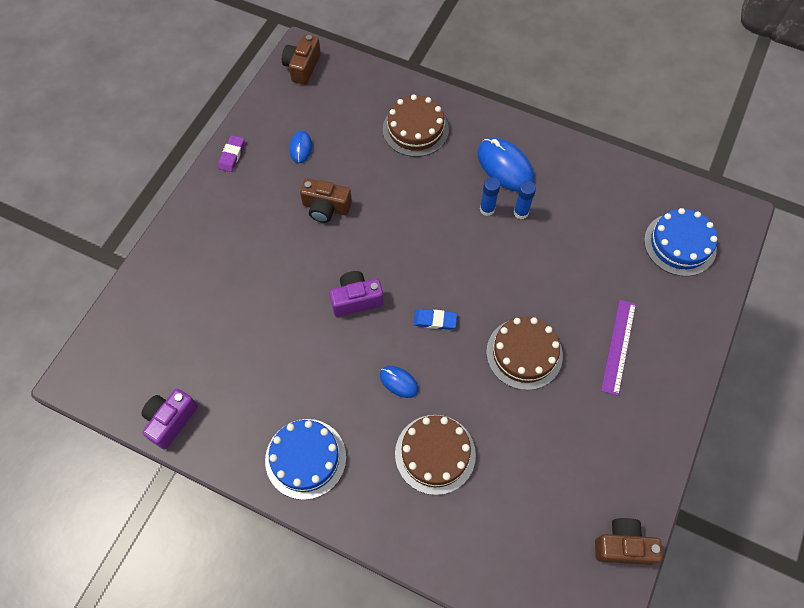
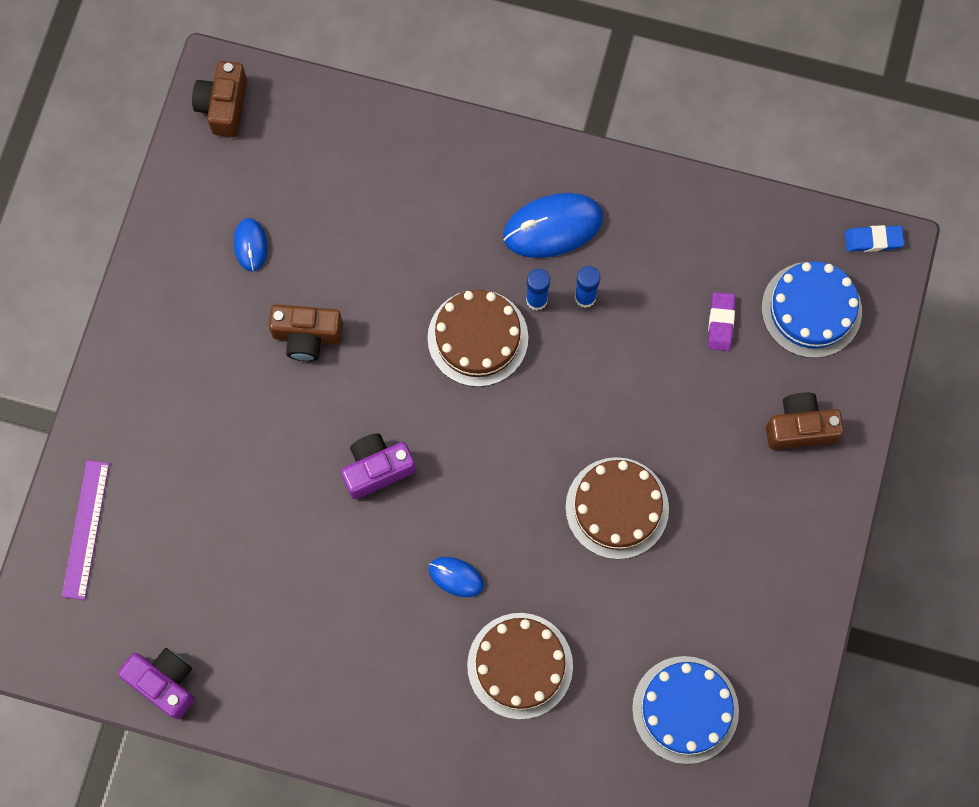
camera: 10 degrees left, 10 degrees up
purple camera [142,389,198,449] -> purple camera turned 105 degrees clockwise [118,648,195,719]
purple eraser [218,135,245,172] -> purple eraser moved to [708,292,735,351]
blue cake [265,419,346,500] -> blue cake moved to [632,656,739,764]
brown cake [383,94,449,157] -> brown cake moved to [427,290,528,387]
blue eraser [413,309,457,330] -> blue eraser moved to [845,225,904,252]
blue mouse [478,138,534,192] -> blue mouse turned 60 degrees counterclockwise [503,193,603,258]
brown camera [595,518,663,565] -> brown camera moved to [766,393,844,450]
purple ruler [601,300,636,396] -> purple ruler moved to [62,460,110,600]

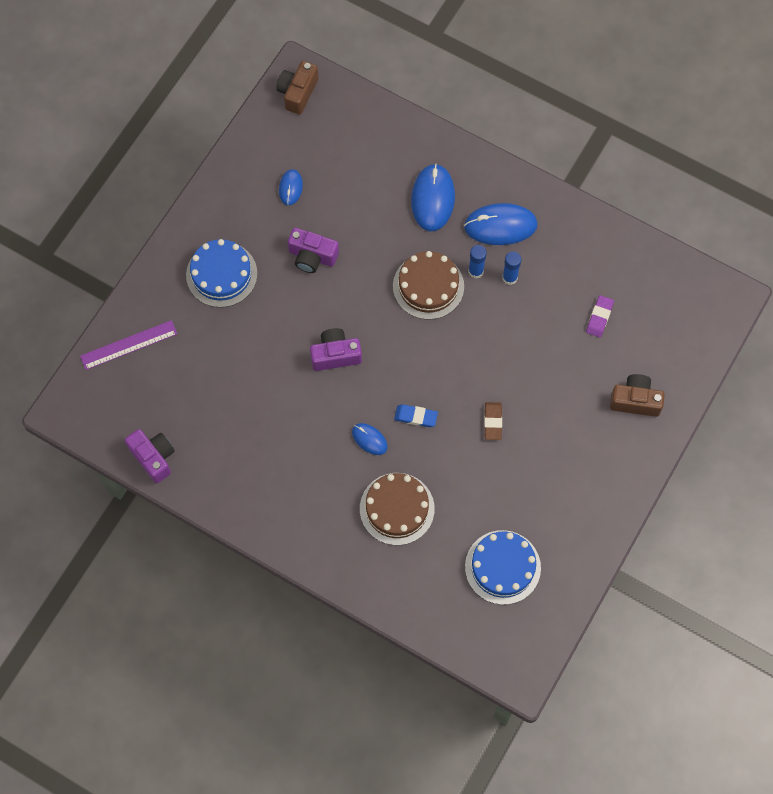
camera: 15 degrees right, 5 degrees down
purple ruler [62,460,110,600] -> purple ruler turned 45 degrees clockwise [80,320,177,370]
brown camera [269,304,343,361] -> purple camera [288,228,339,273]
brown cake [566,457,669,559] -> brown eraser [484,402,502,440]
blue cake [762,261,862,358] -> blue cake moved to [186,239,257,307]
blue eraser [845,225,904,252] -> blue eraser moved to [394,404,438,427]
none -> blue mouse [411,164,455,231]

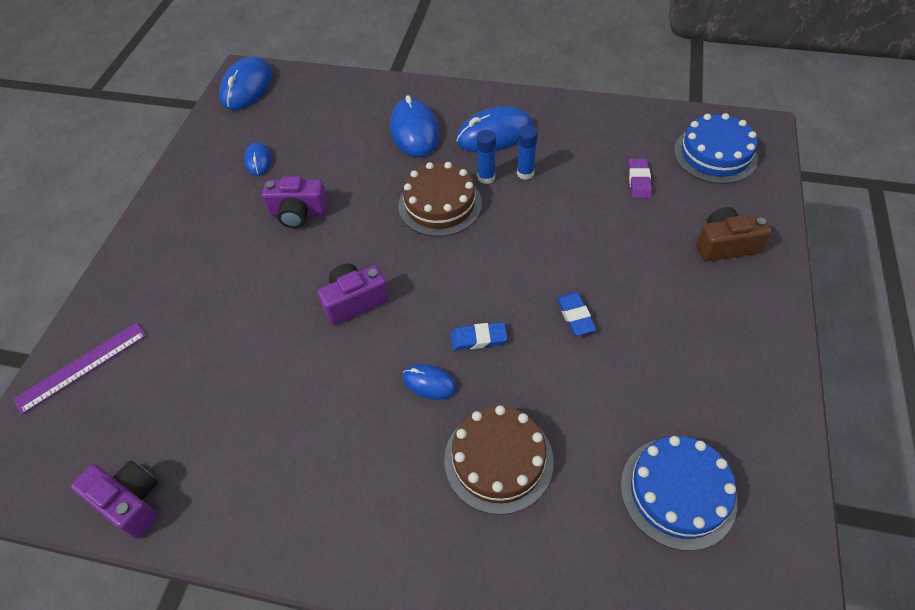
camera: 15 degrees left, 15 degrees down
blue cake [186,239,257,307] -> blue cake moved to [674,113,758,184]
brown camera [276,61,319,115] -> blue mouse [219,56,272,110]
brown eraser [484,402,502,440] -> blue eraser [556,292,597,336]

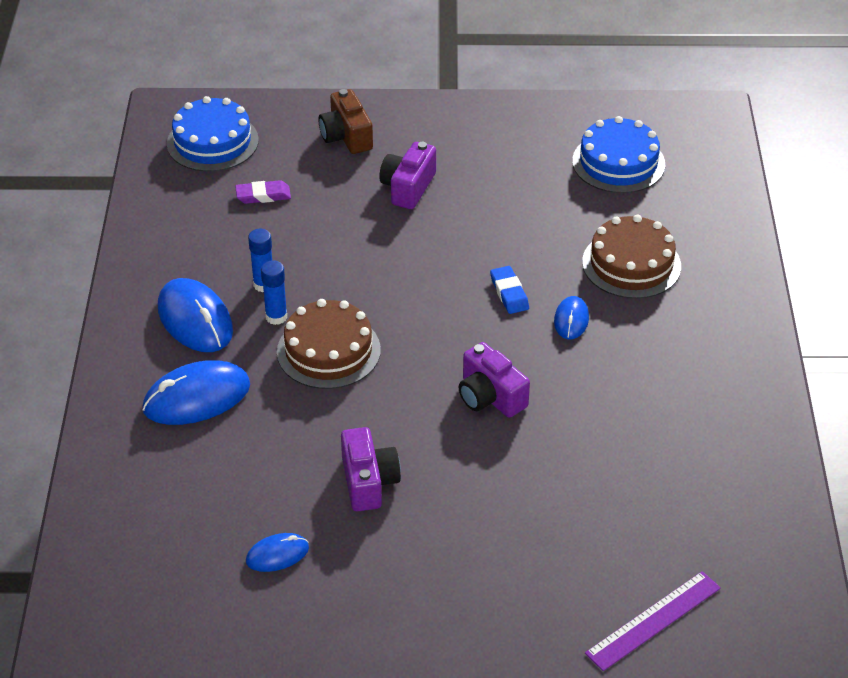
camera: 105 degrees left, 10 degrees down
purple ruler [13,322,146,415] -> purple ruler turned 75 degrees counterclockwise [585,571,721,671]
purple camera [71,460,158,539] -> purple camera moved to [379,142,436,209]
blue mouse [219,56,272,110] -> none
blue eraser [556,292,597,336] -> none

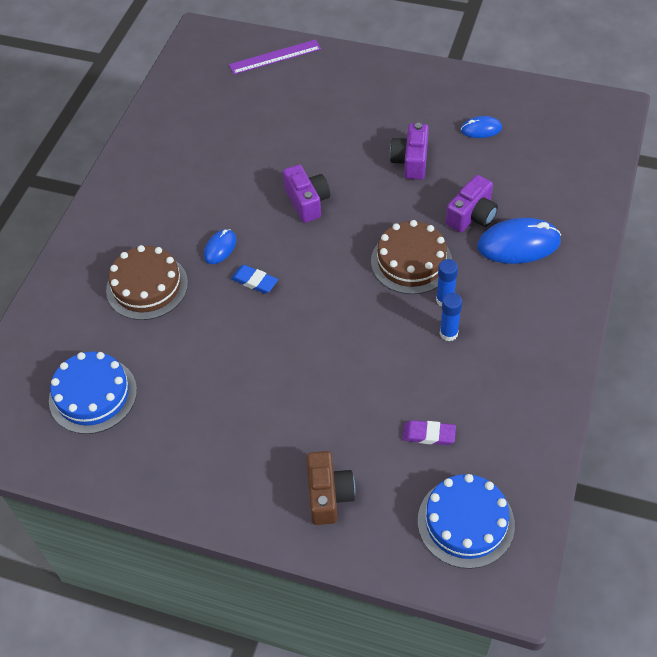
camera: 160 degrees left, 10 degrees up
blue mouse [158,278,233,352] -> none
purple camera [379,142,436,209] -> purple camera moved to [446,175,498,232]
blue eraser [490,266,529,314] -> blue eraser turned 60 degrees counterclockwise [231,265,278,294]

